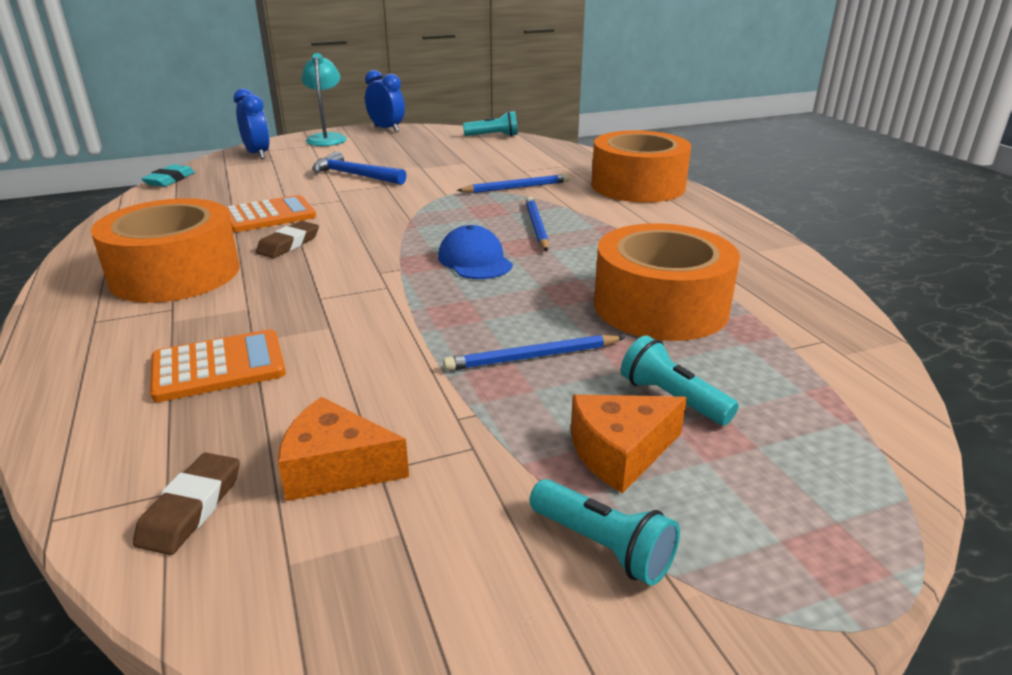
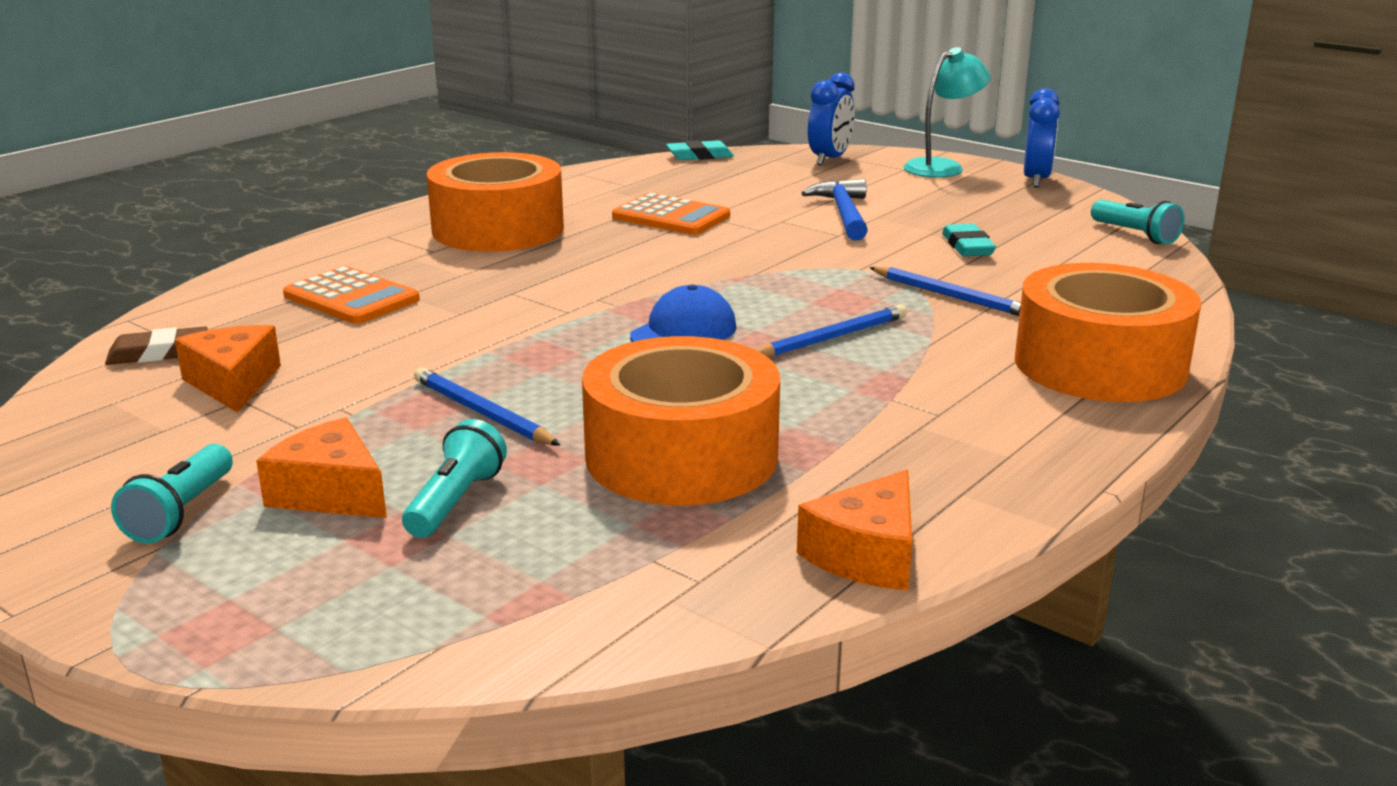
camera: 60 degrees right, 5 degrees down
brown eraser [256,221,319,258] -> none
none -> orange cheese [797,469,912,591]
none -> turquoise eraser [942,224,996,256]

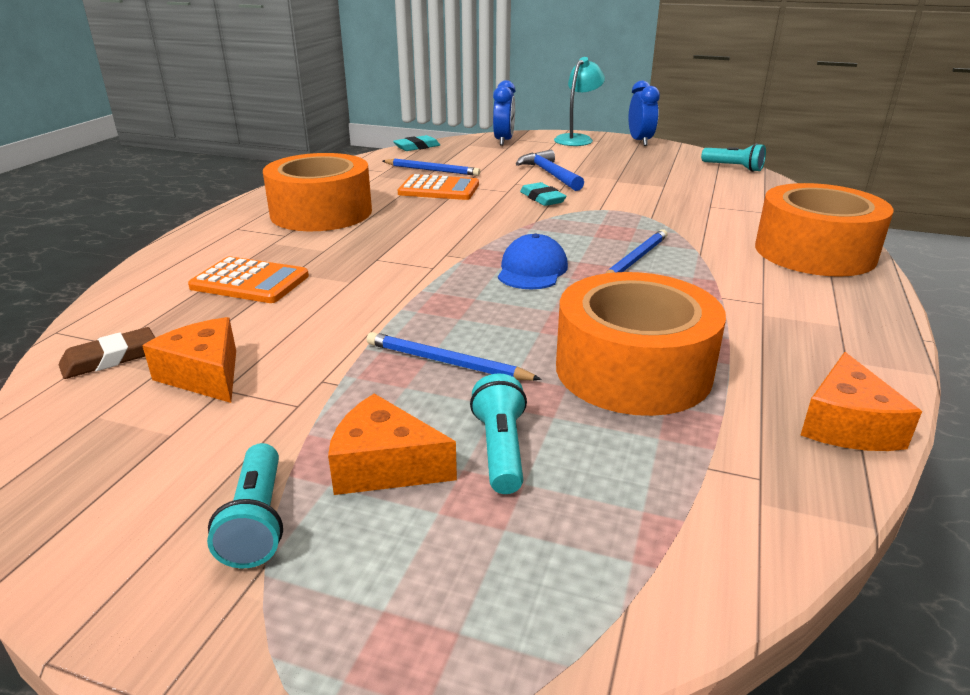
camera: 20 degrees left, 5 degrees up
blue pencil [869,267,1021,316] -> blue pencil moved to [383,159,480,176]
turquoise eraser [942,224,996,256] -> turquoise eraser moved to [520,182,567,206]

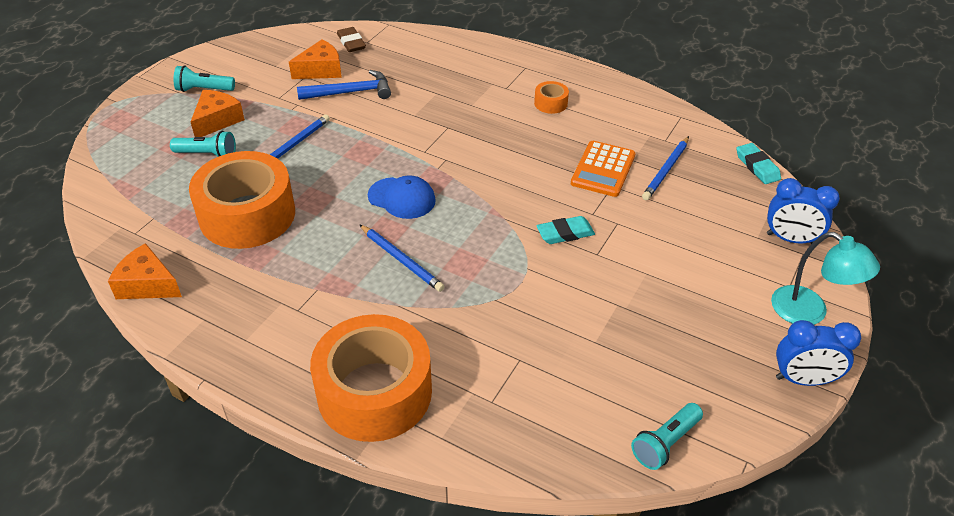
camera: 100 degrees right, 15 degrees up
orange calculator [188,256,309,303] -> none
orange tape [263,153,372,231] -> orange tape [534,81,569,114], size x0.41
blue hammer [516,150,584,191] -> blue hammer moved to [297,70,391,100]

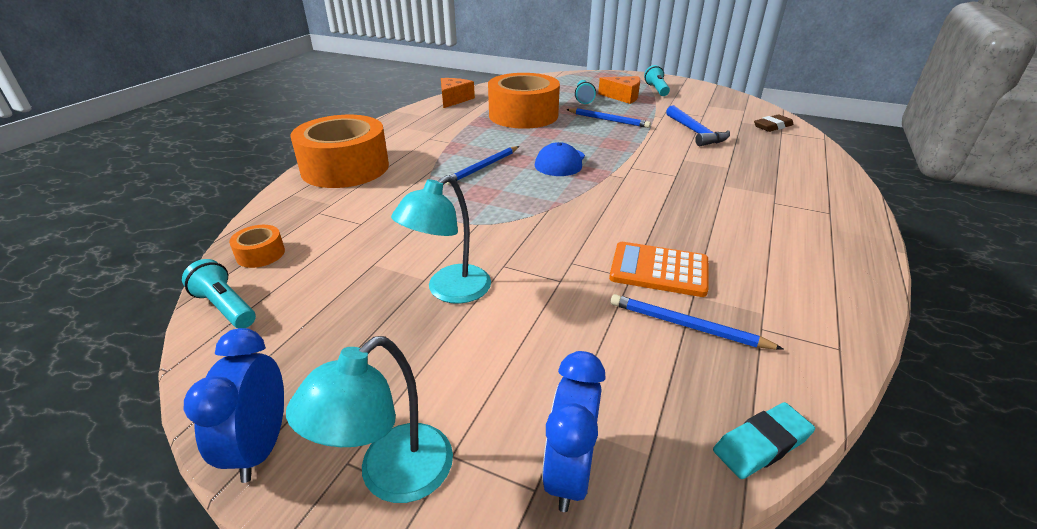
camera: 85 degrees right, 10 degrees down
orange cheese [289,40,342,79] -> none
orange tape [534,81,569,114] -> orange tape moved to [229,225,285,268]
turquoise eraser [536,216,595,244] -> none
none -> turquoise lamp [391,175,491,304]

